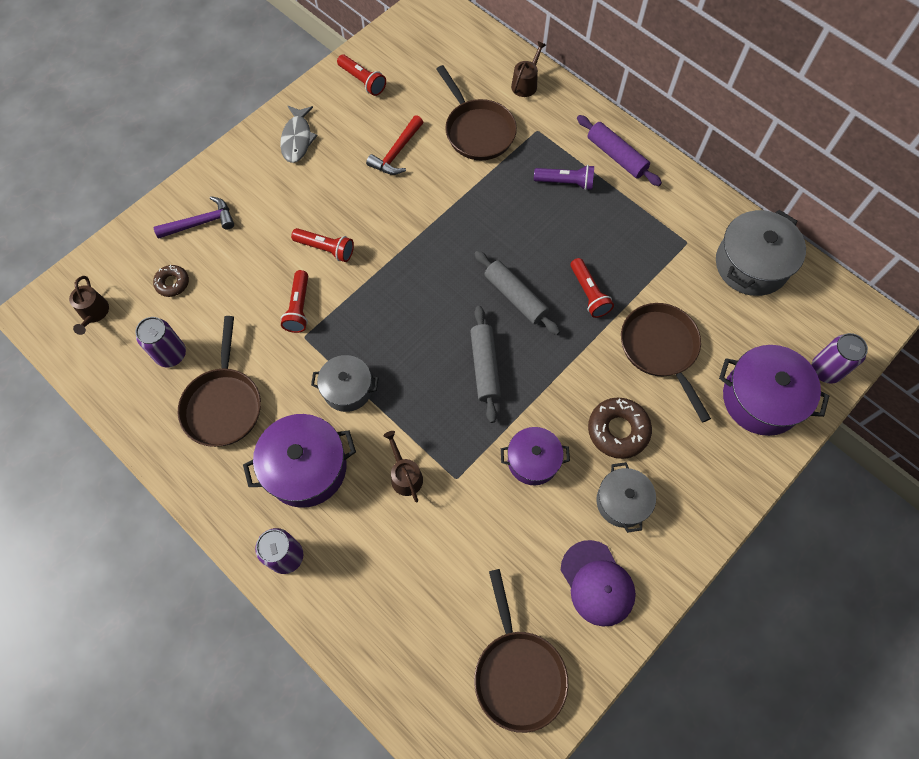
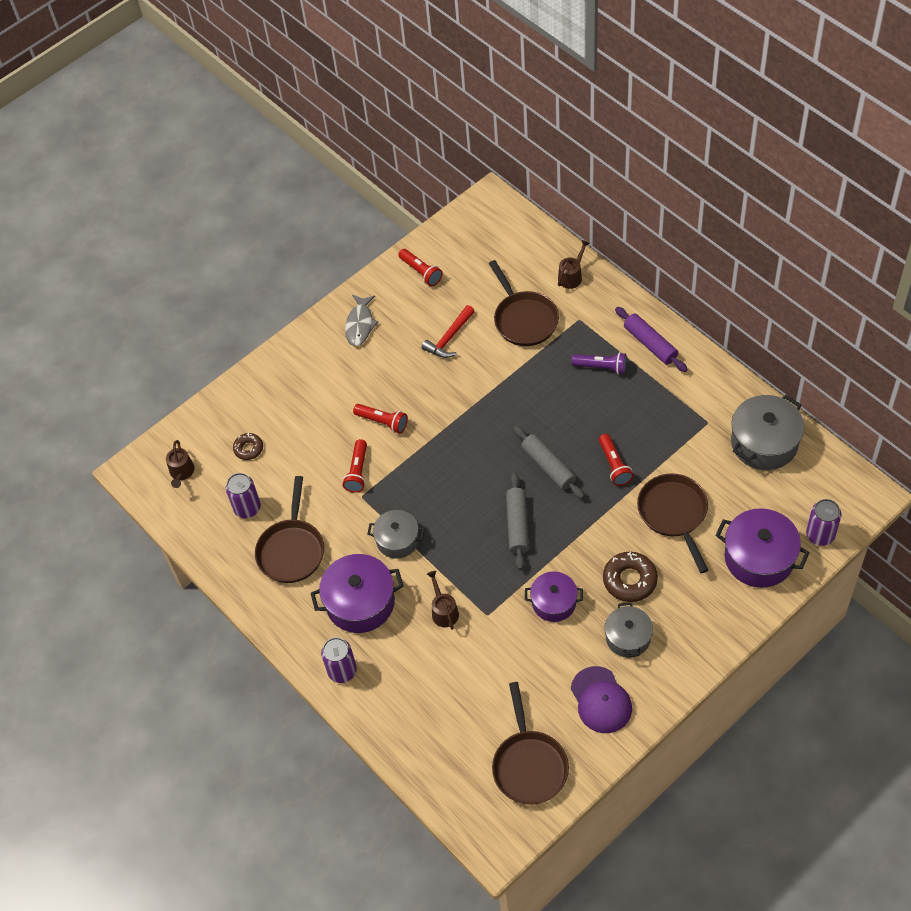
camera: 10 degrees right, 10 degrees down
purple hammer [154,196,234,239] -> none

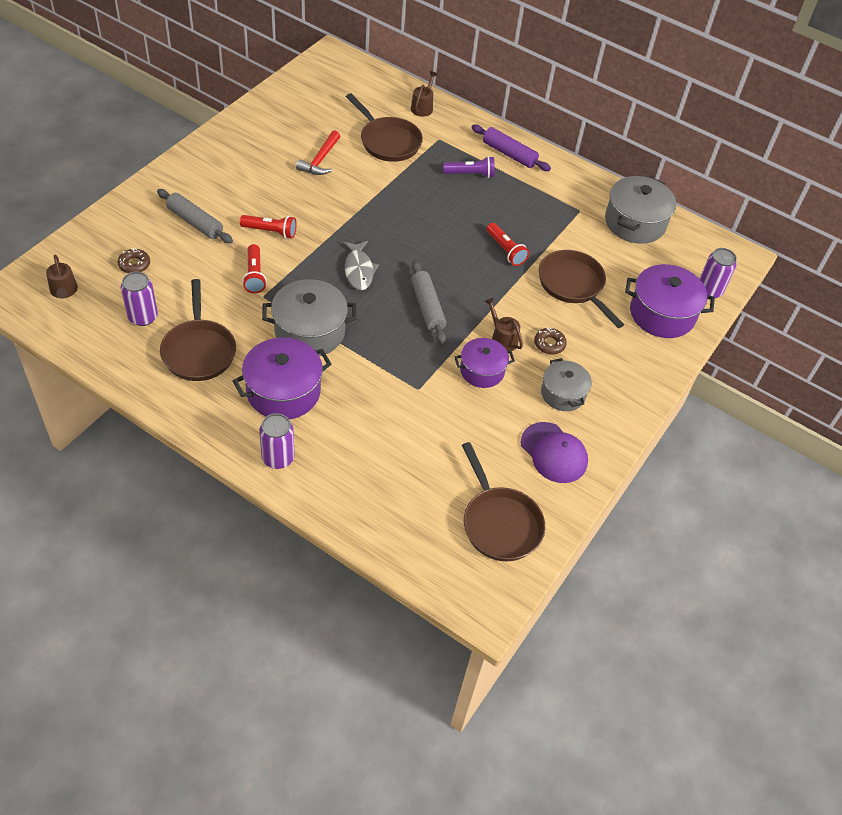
camera: 25 degrees left, 5 degrees down
grey fish [345,295,378,346] -> grey fish moved to [343,241,379,290]
grey pot [367,510,425,559] -> grey pot [262,279,357,356], size x1.58
red flashlight [398,249,443,286] -> none
brown watering can [427,571,459,630] -> brown watering can moved to [485,297,523,351]
grey rolling pin [514,426,585,499] -> grey rolling pin moved to [157,189,233,243]
brown donut [603,552,658,602] -> brown donut [534,327,567,354], size x0.60

